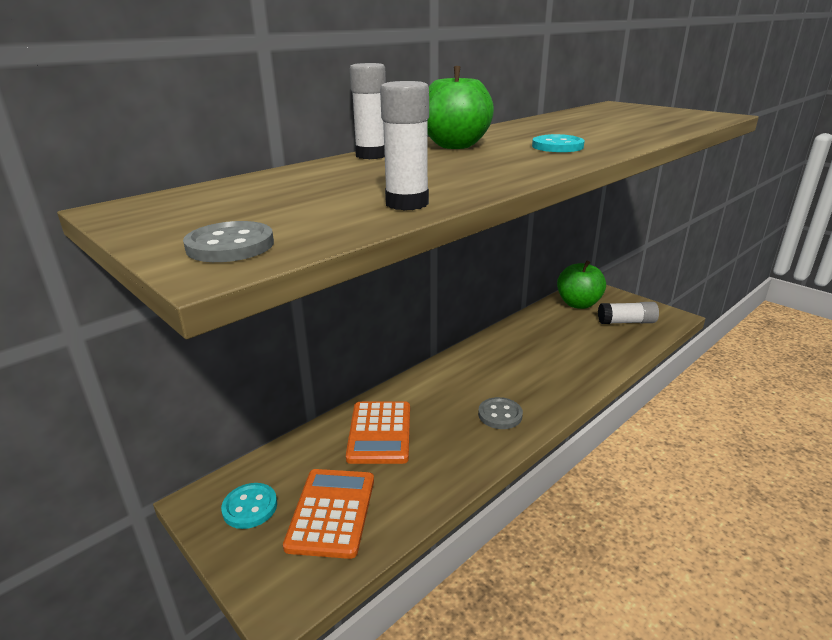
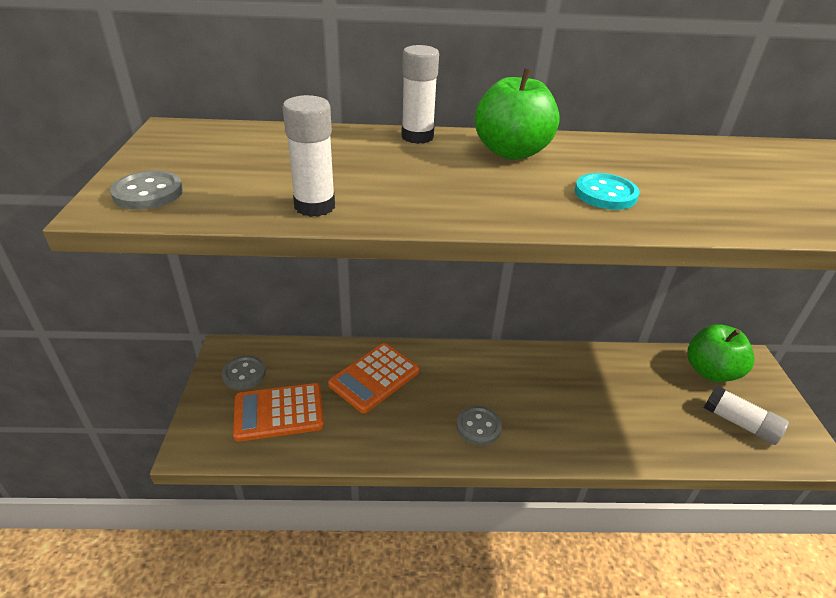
camera: 40 degrees right, 10 degrees up
turquoise button [221,483,277,529] -> grey button [222,356,266,390]
orange calculator [283,469,374,559] -> orange calculator turned 150 degrees counterclockwise [233,383,324,442]

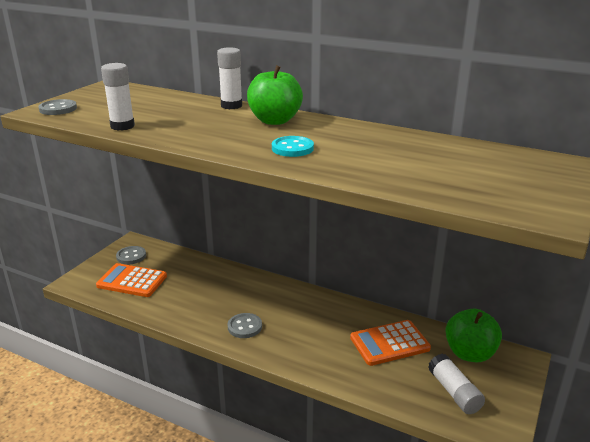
camera: 30 degrees right, 10 degrees down
orange calculator [328,343,420,413] -> orange calculator moved to [350,320,431,366]

